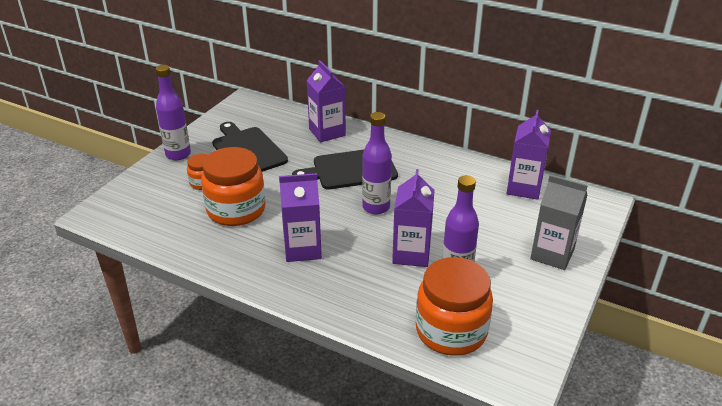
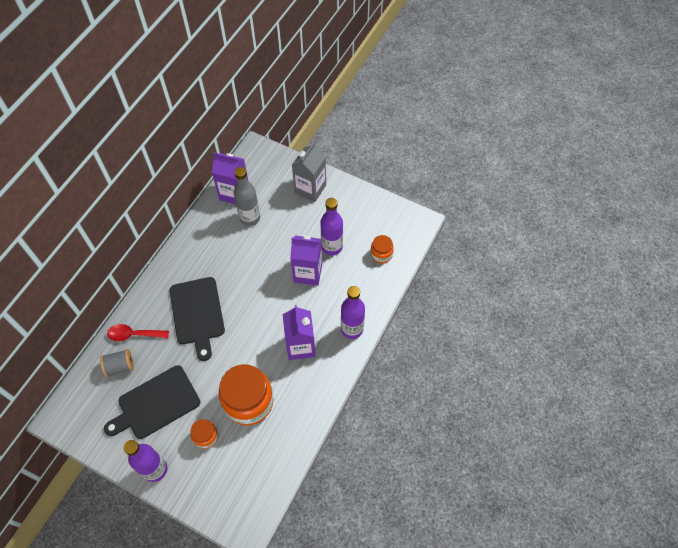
camera: 90 degrees left, 25 degrees up
purple carton [306,60,346,142] -> red spoon [107,324,169,341]
purple bottle [362,112,392,214] -> purple bottle moved to [341,286,365,339]
orange jar [416,257,493,356] -> orange jar [371,235,394,263], size x0.49
none -> grey spool [100,349,134,377]
none -> grey bottle [234,167,260,226]

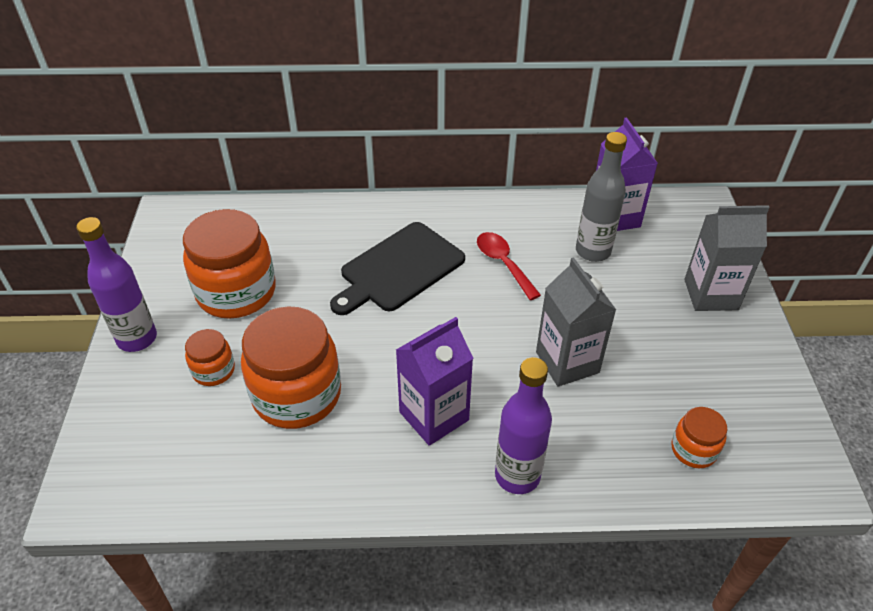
camera: 60 degrees right, 15 degrees down
grey spool [100,349,134,377] -> none
black cutting board [104,365,200,439] -> orange jar [183,209,276,319]
red spoon [107,324,169,341] -> red spoon moved to [477,232,541,300]
purple carton [290,235,322,286] -> grey carton [536,257,616,387]
purple bottle [321,198,343,256] -> none

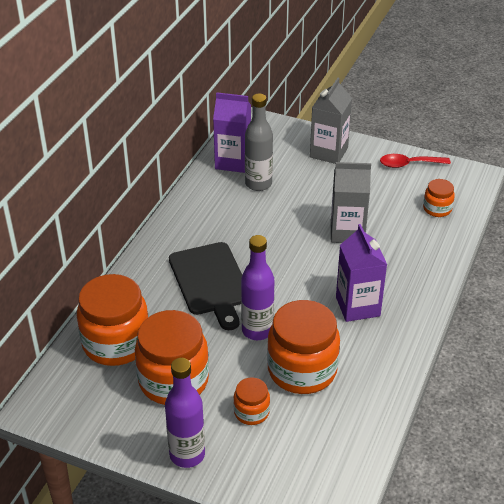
camera: 65 degrees left, 5 degrees down
red spoon [477,232,541,300] -> red spoon moved to [380,154,451,168]
purple bottle [495,357,552,494] -> purple bottle moved to [241,235,274,340]
none -> orange jar [77,274,149,366]

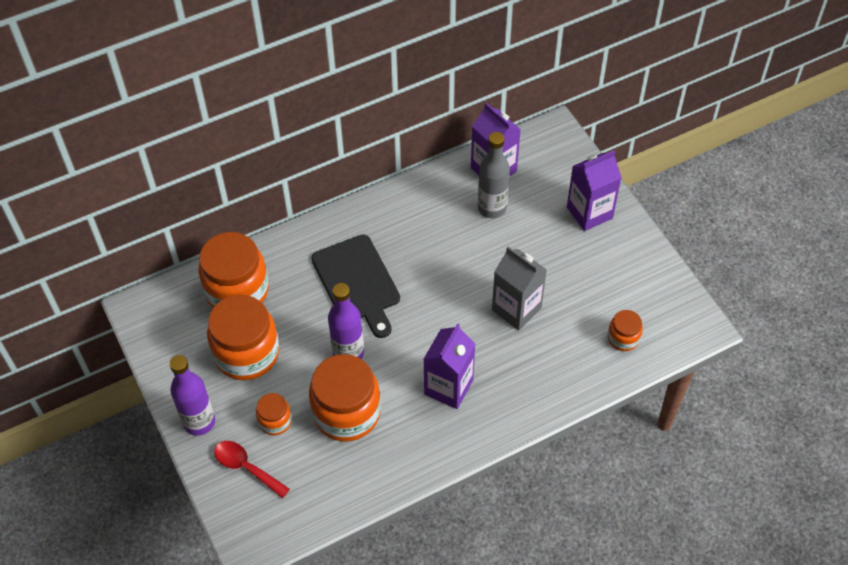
camera: 40 degrees right, 15 degrees up
black cutting board [169,242,242,330] -> black cutting board turned 45 degrees counterclockwise [311,234,400,338]
grey carton [310,78,352,164] -> purple carton [567,150,622,231]
red spoon [380,154,451,168] -> red spoon moved to [214,441,290,498]

